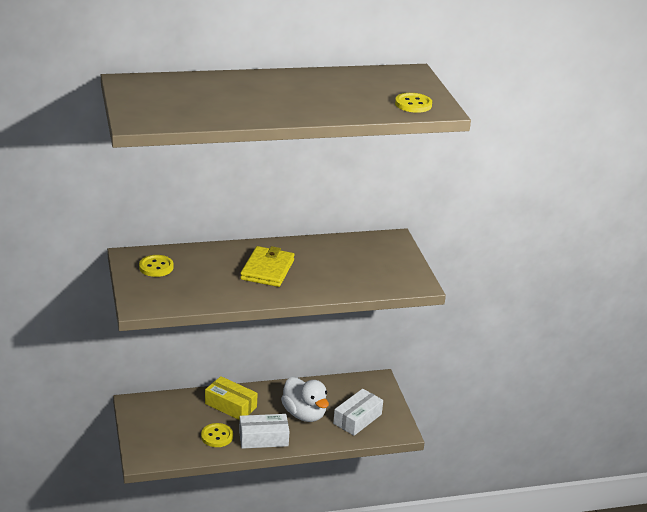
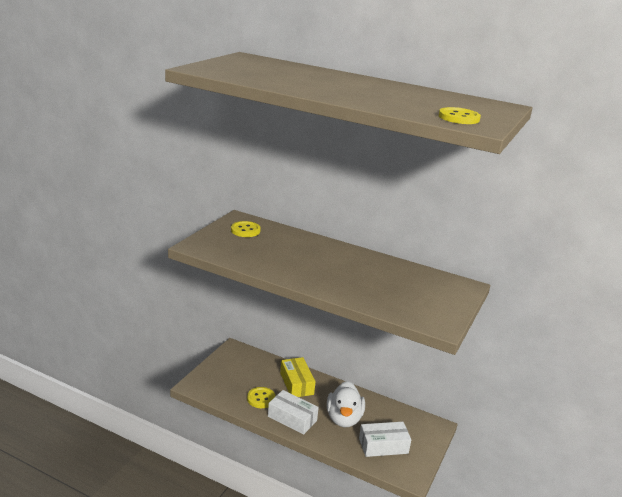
camera: 40 degrees right, 5 degrees down
yellow wallet [240,246,295,287] -> none

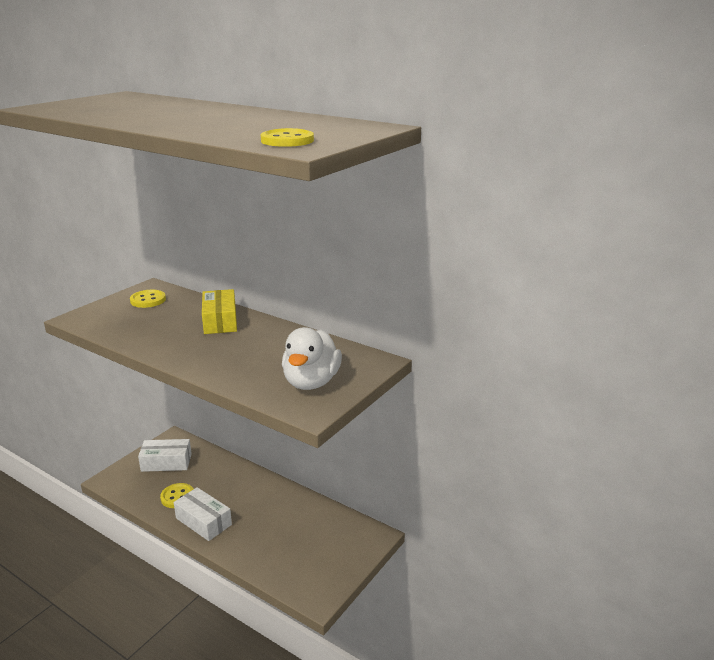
camera: 10 degrees right, 0 degrees up
yellow box [280,357,316,397] -> yellow box moved to [202,289,237,334]
white duck [327,381,365,427] -> white duck moved to [282,327,342,390]
white box [359,422,411,457] -> white box moved to [138,439,192,472]

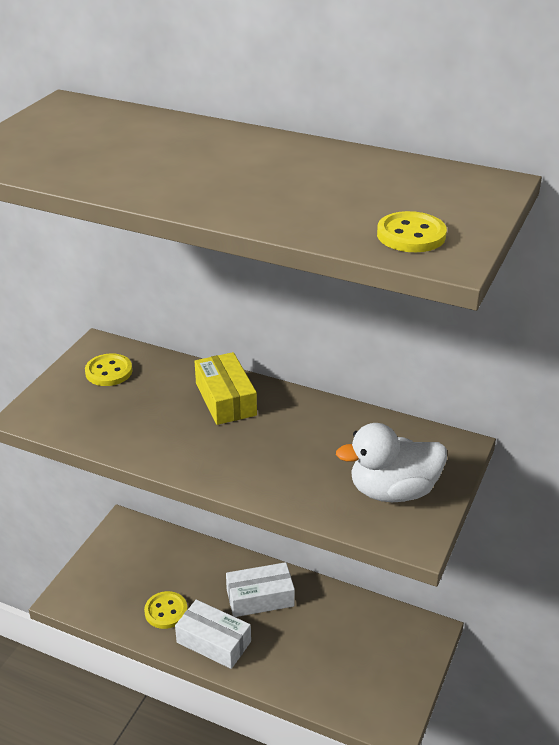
camera: 10 degrees left, 10 degrees up
white box [138,439,192,472] -> white box moved to [226,562,295,617]
white duck [282,327,342,390] -> white duck turned 75 degrees clockwise [336,423,447,502]

